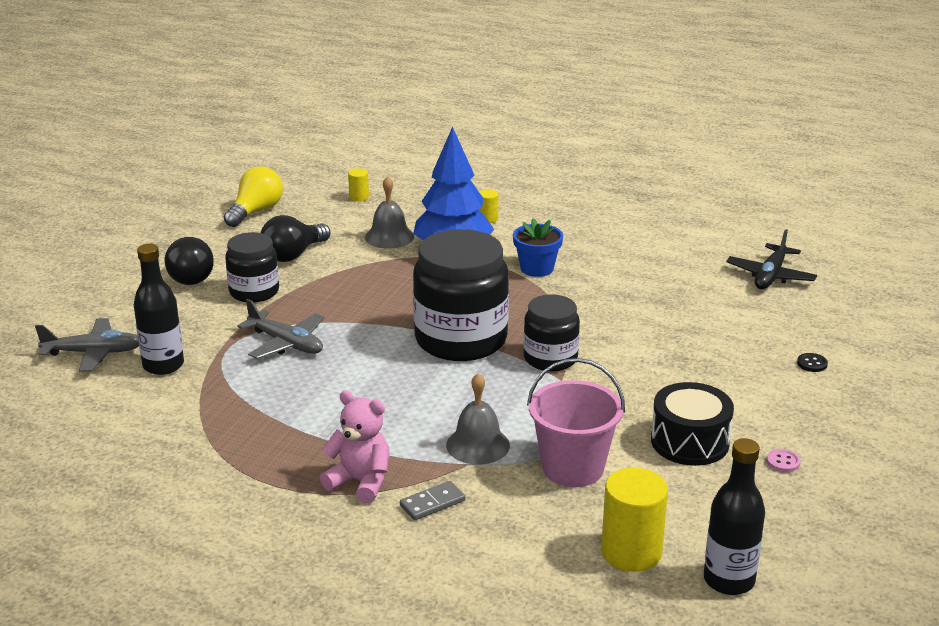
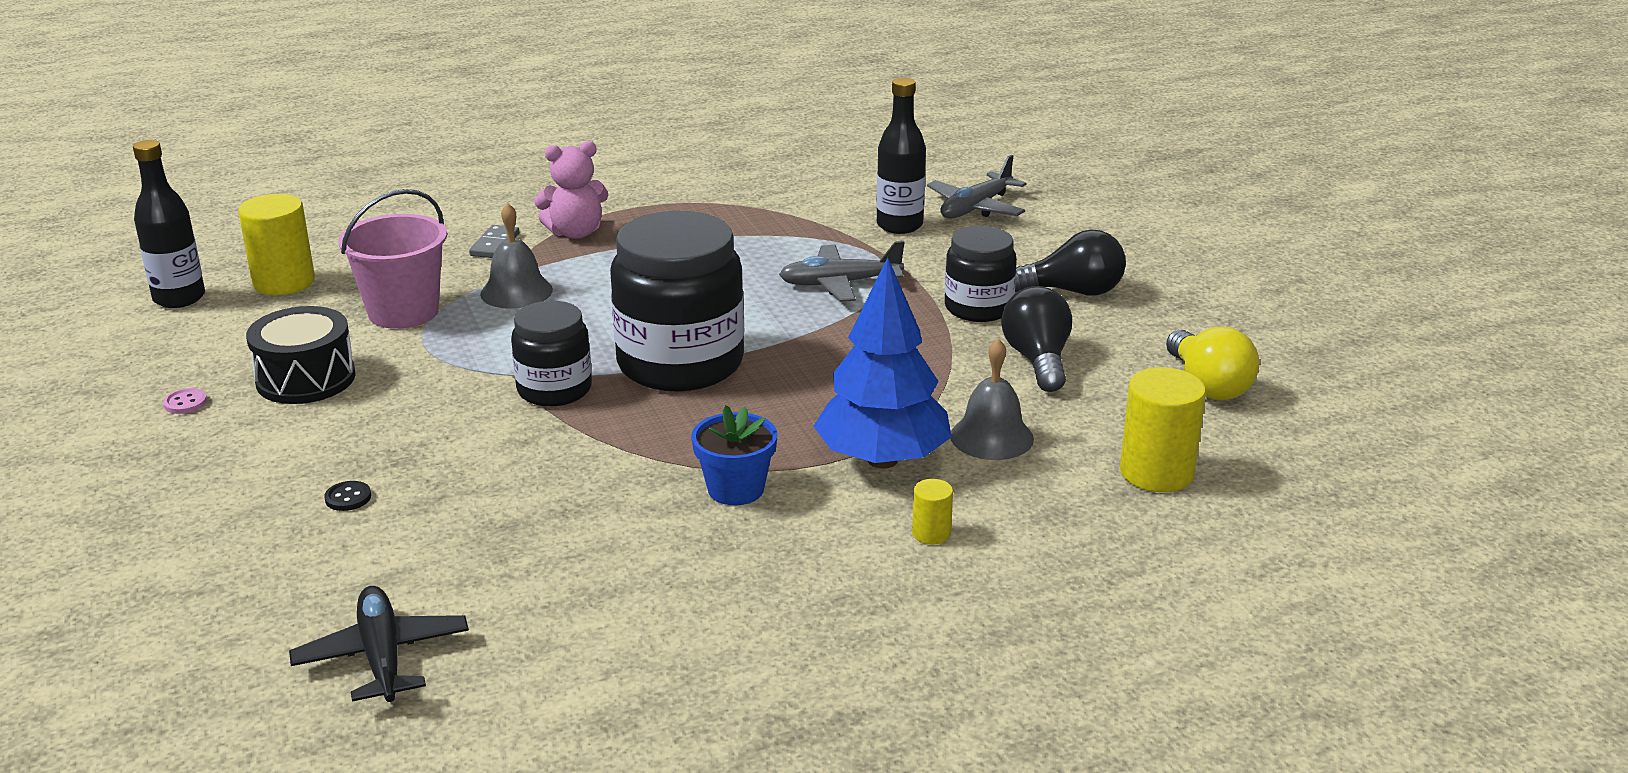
camera: 135 degrees right, 0 degrees up
black light bulb [165,237,214,285] -> black light bulb turned 150 degrees clockwise [1015,229,1126,296]
yellow cylinder [348,168,369,201] -> yellow cylinder [1120,367,1206,492], size x2.00
black button [797,353,828,372] -> black button moved to [324,481,371,511]

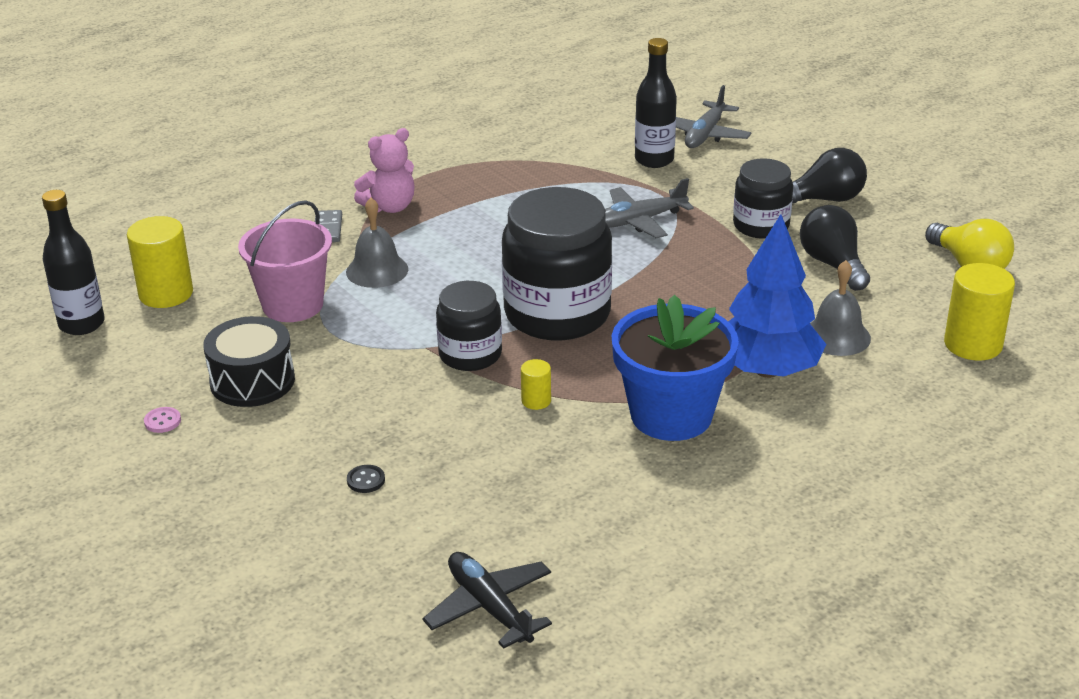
camera: 15 degrees left, 5 degrees up
blue flower pot [691,405,778,505] -> blue flower pot [612,295,739,441], size x1.78
yellow cylinder [912,479,953,545] -> yellow cylinder moved to [521,359,551,410]

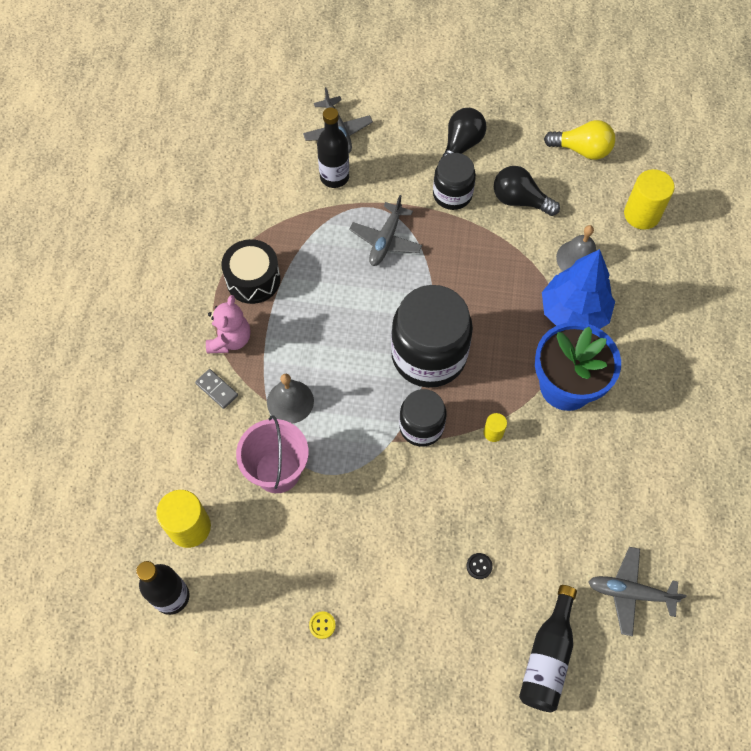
camera: 45 degrees left, 30 degrees up
pink button [144,407,181,433] -> yellow button [309,611,336,639]
black drum [203,316,295,407] -> black drum moved to [221,239,281,304]
black plane [422,552,552,649] -> grey plane [589,547,686,636]
none -> black bottle [519,585,577,712]

